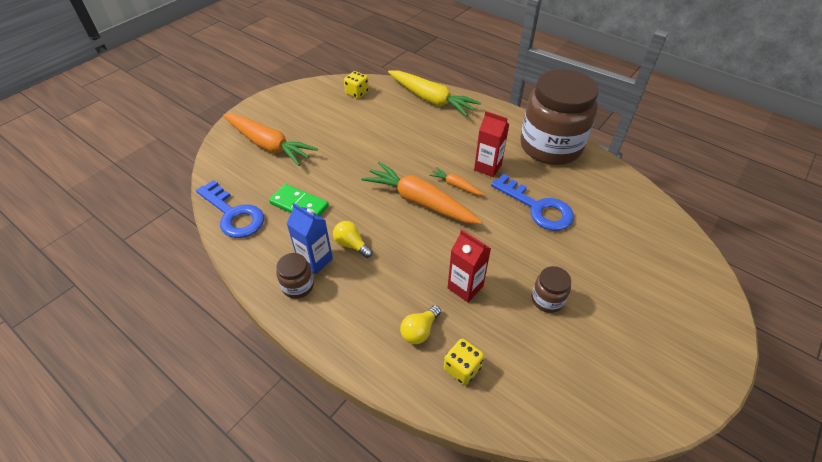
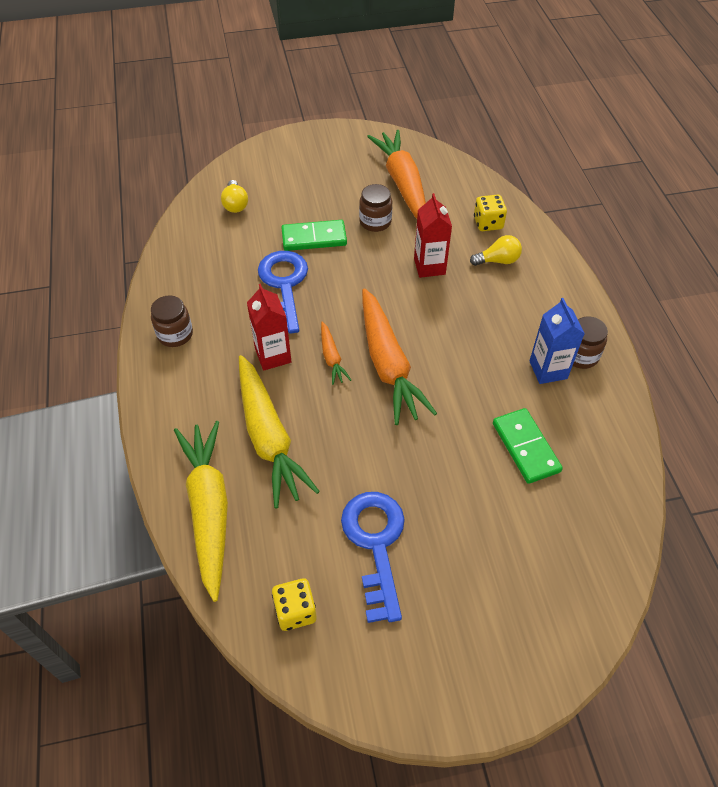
camera: 140 degrees left, 5 degrees up
blue key [196,180,264,238] -> blue key moved to [341,492,405,623]
orange carrot [223,114,318,166] -> orange carrot moved to [367,130,426,219]
yellow light bulb [333,221,373,258] -> yellow light bulb moved to [221,180,248,213]
brown jar [520,69,599,165] -> brown jar [151,295,193,347], size x0.41
none -> yellow carrot [239,355,320,509]
none -> green domino [281,220,347,251]

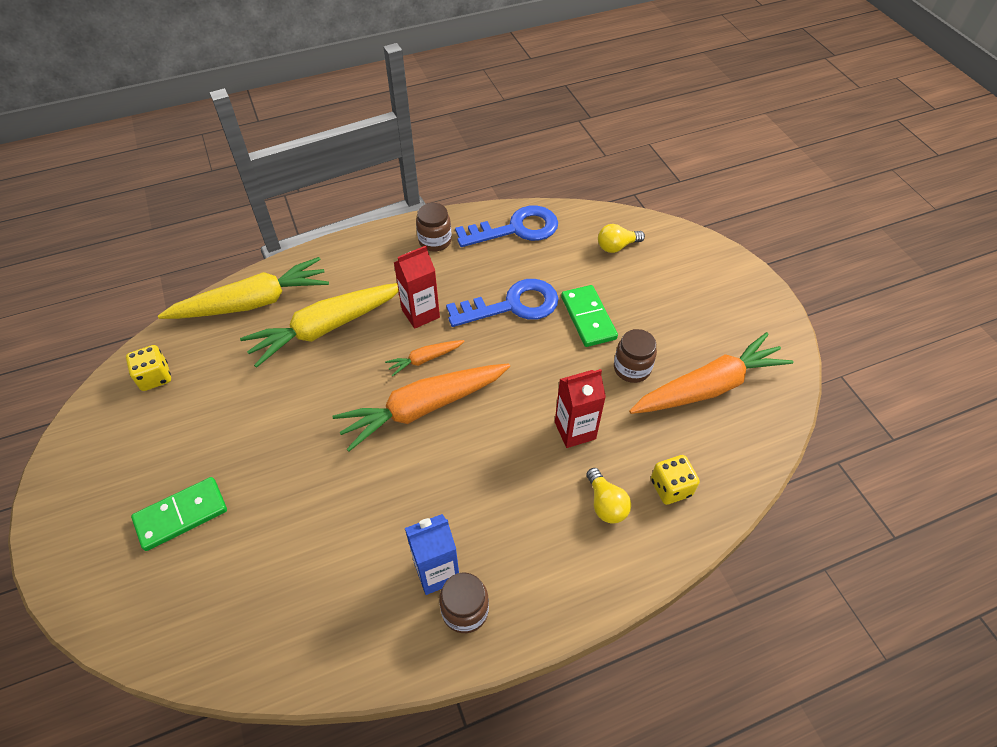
camera: 80 degrees right, 0 degrees up
blue key [341,492,405,623] -> blue key moved to [455,206,558,247]
green domino [493,408,563,484] -> green domino moved to [131,477,227,551]

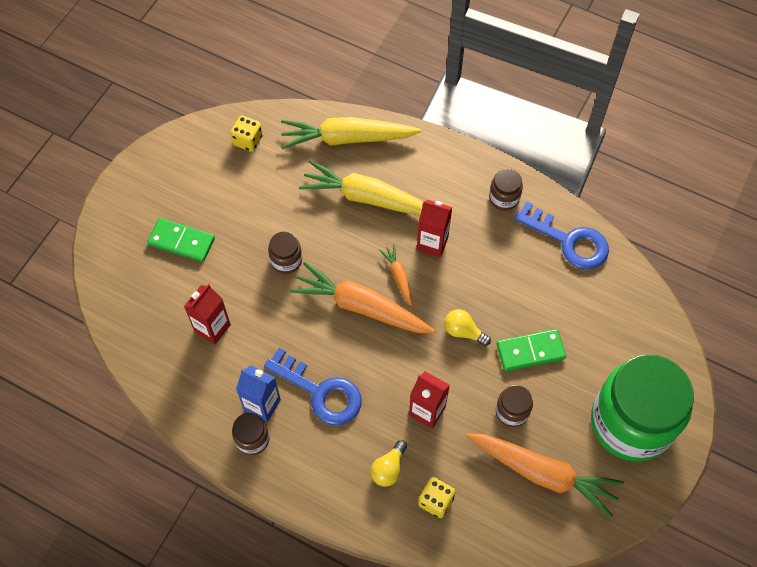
camera: 50 degrees right, 10 degrees up
yellow carrot [158,257,329,319] -> yellow carrot turned 150 degrees clockwise [281,117,421,149]
orange carrot [385,340,465,376] -> orange carrot turned 45 degrees clockwise [379,244,412,306]
blue key [446,279,559,327] -> blue key moved to [264,348,361,425]
green domino [561,285,618,347] -> green domino turned 45 degrees clockwise [497,329,566,371]
yellow light bulb [598,224,645,253] -> yellow light bulb moved to [444,309,491,346]
none -> red carton [184,284,231,345]
none -> brown jar [268,232,302,274]
none -> green jar [591,354,694,462]

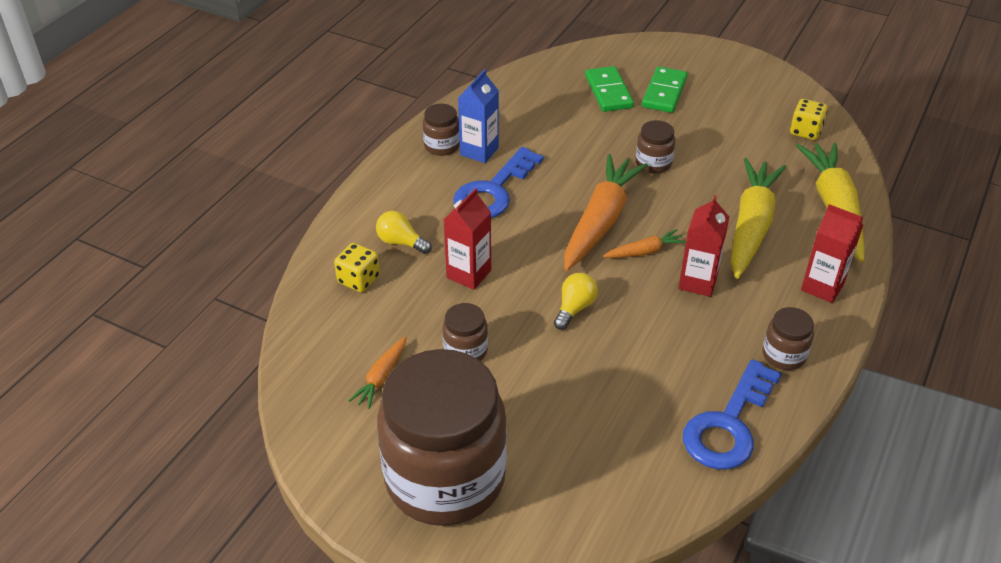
camera: 90 degrees right, 20 degrees down
red carton [184,284,231,345] -> red carton moved to [801,204,863,303]
orange carrot [466,433,624,518] -> orange carrot [348,336,407,409], size x0.47
green domino [497,329,566,371] -> green domino moved to [585,66,634,112]
green jar [591,354,694,462] -> brown jar [377,349,507,526]

